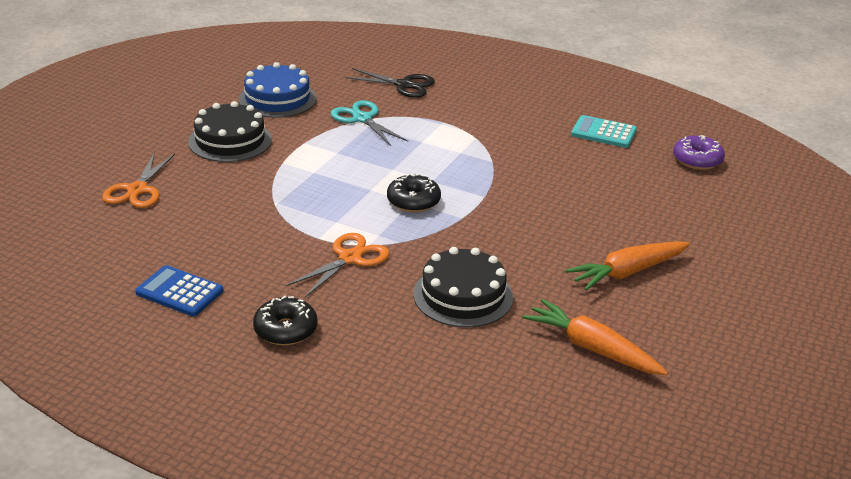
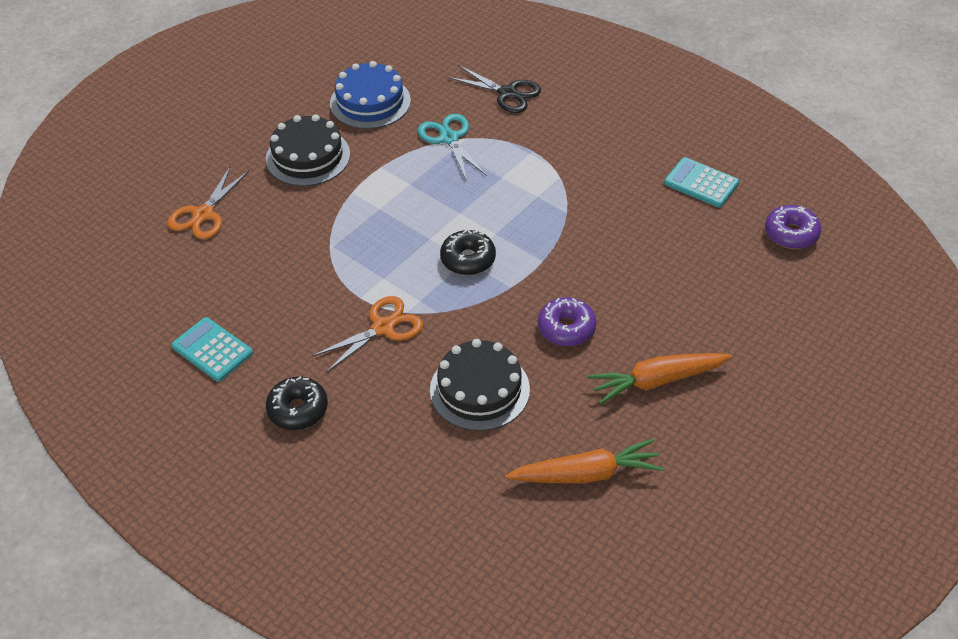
camera: 15 degrees right, 15 degrees up
blue calculator [135,265,223,317] -> turquoise calculator [171,317,253,382]
orange carrot [523,299,668,375] -> orange carrot turned 120 degrees clockwise [505,439,663,483]
none -> purple donut [538,297,597,346]

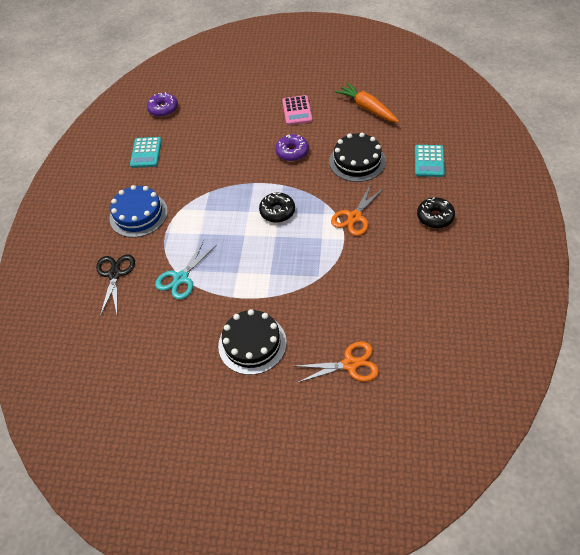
camera: 120 degrees left, 5 degrees up
turquoise calculator [171,317,253,382] -> turquoise calculator moved to [415,145,445,177]
orange scissors [312,296,423,373] -> orange scissors turned 75 degrees counterclockwise [331,184,385,236]
blue cake [330,61,411,129] -> blue cake moved to [109,185,168,238]
orange carrot [588,353,732,405] -> pink calculator [282,95,313,125]

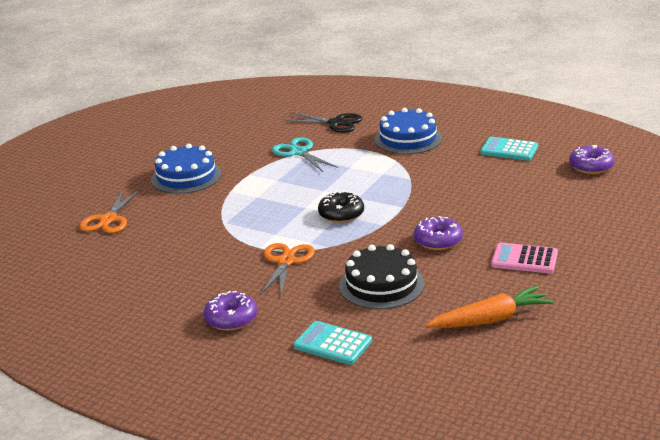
camera: 110 degrees right, 25 degrees down
black cake [218,309,287,375] -> blue cake [151,144,222,194]
orange scissors [331,184,385,236] -> orange scissors turned 45 degrees clockwise [260,243,315,298]
black donut [417,197,455,228] -> purple donut [204,291,257,331]

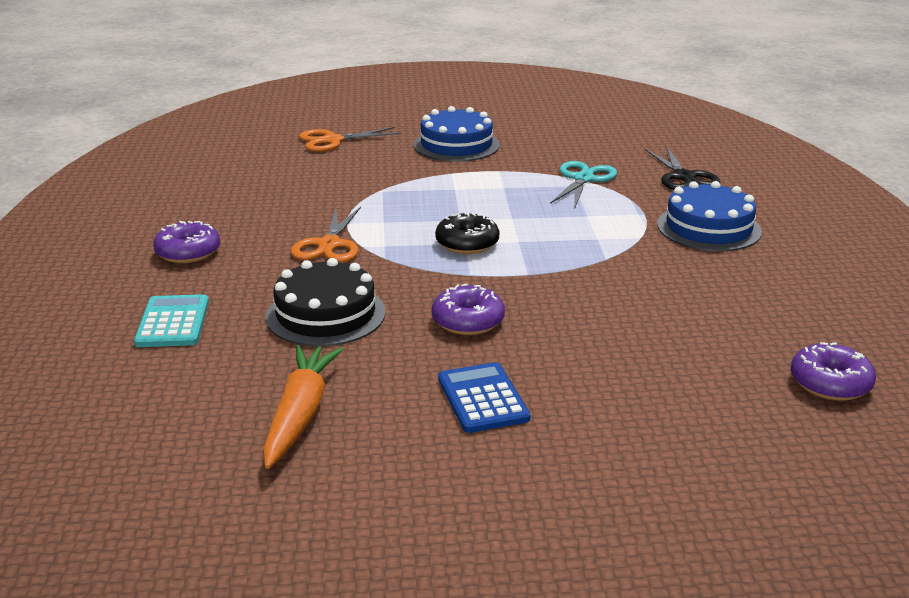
camera: 55 degrees right, 0 degrees up
orange scissors [260,243,315,298] -> orange scissors turned 120 degrees clockwise [291,207,361,262]
orange carrot [425,286,554,328] -> orange carrot turned 120 degrees counterclockwise [263,345,343,469]
turquoise calculator [480,137,538,161] -> none
pink calculator [491,243,558,274] -> blue calculator [438,362,531,433]

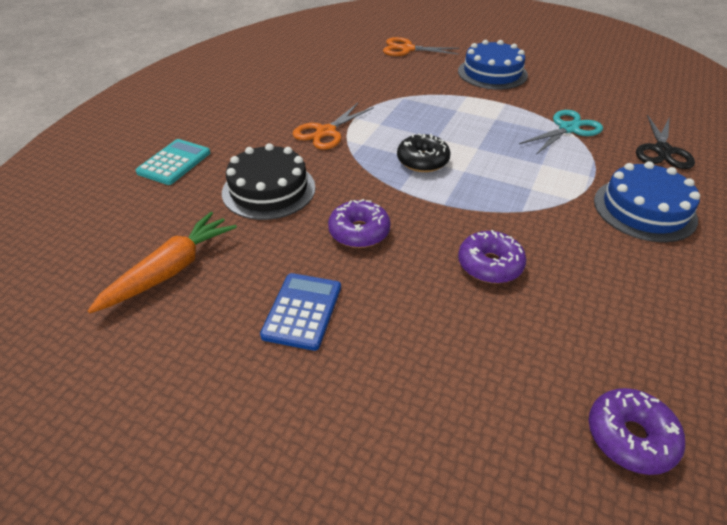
camera: 30 degrees right, 15 degrees up
purple donut [153,221,220,263] -> purple donut moved to [458,230,527,284]

